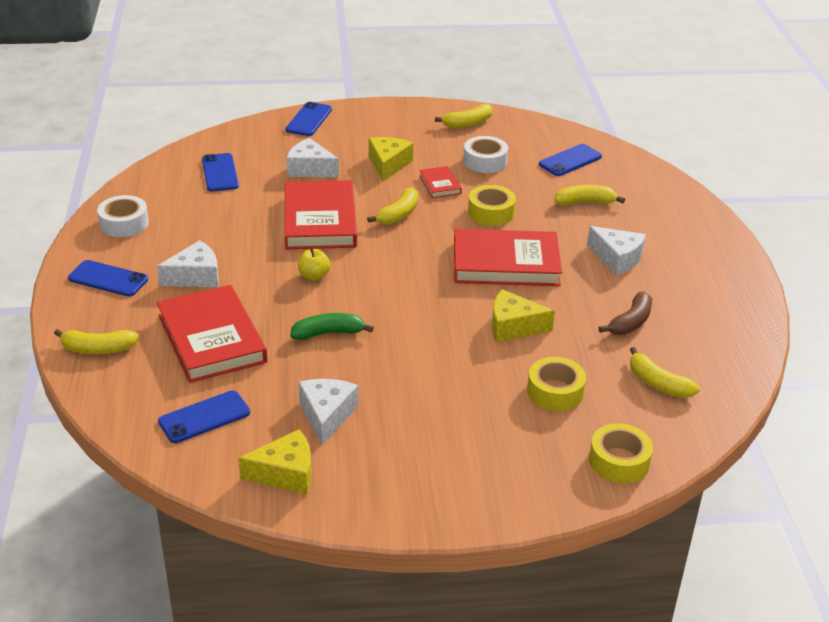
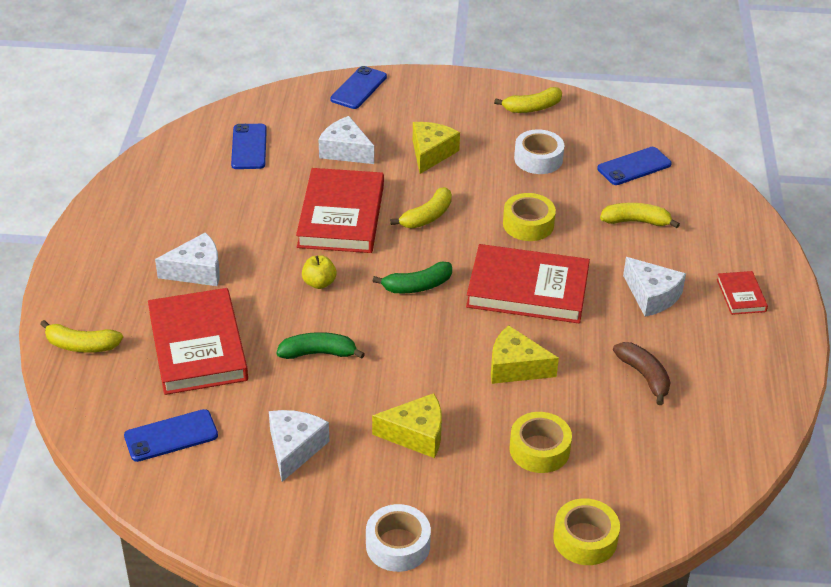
camera: 10 degrees right, 5 degrees up
blue phone [68,260,148,297] -> none
white tape [97,195,149,237] -> white tape moved to [366,504,431,572]
yellow cheese [238,429,312,494] -> yellow cheese moved to [372,393,442,458]
red book [419,166,462,198] -> red book moved to [717,271,768,315]
brown banana [599,291,652,335] -> brown banana turned 75 degrees counterclockwise [613,342,671,405]
yellow banana [630,347,700,398] -> none
none -> green banana [373,261,452,293]

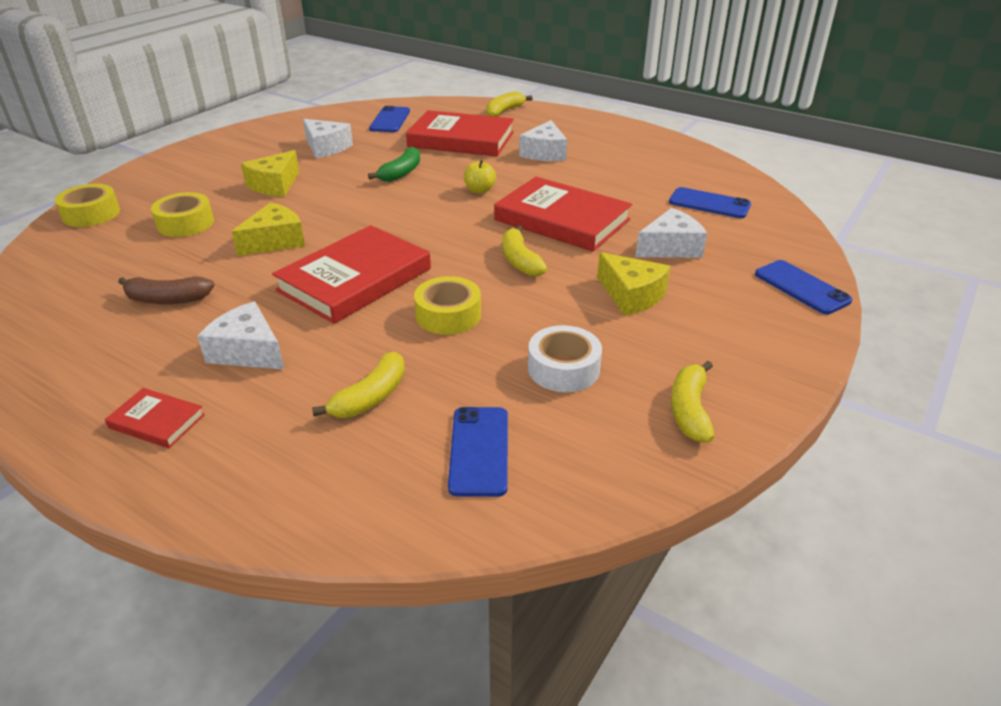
camera: 120 degrees right, 5 degrees down
white tape [366,504,431,572] -> none
green banana [373,261,452,293] -> none
white cheese [623,257,686,317] -> white cheese turned 45 degrees clockwise [197,301,284,369]

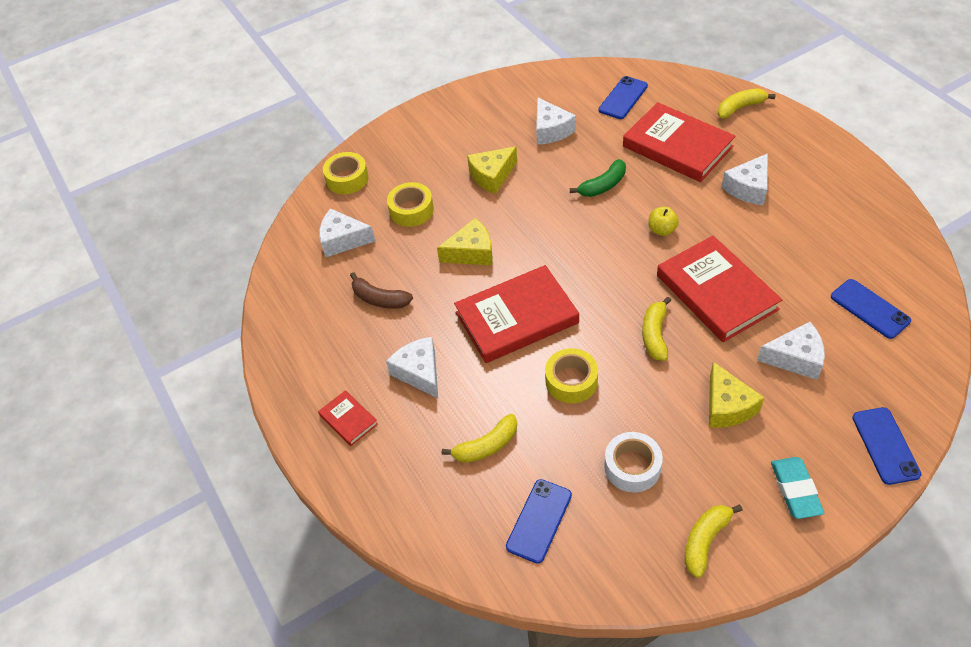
camera: 30 degrees right, 15 degrees up
none -> white cheese [319,208,375,257]
none -> turquoise eraser [771,457,824,519]

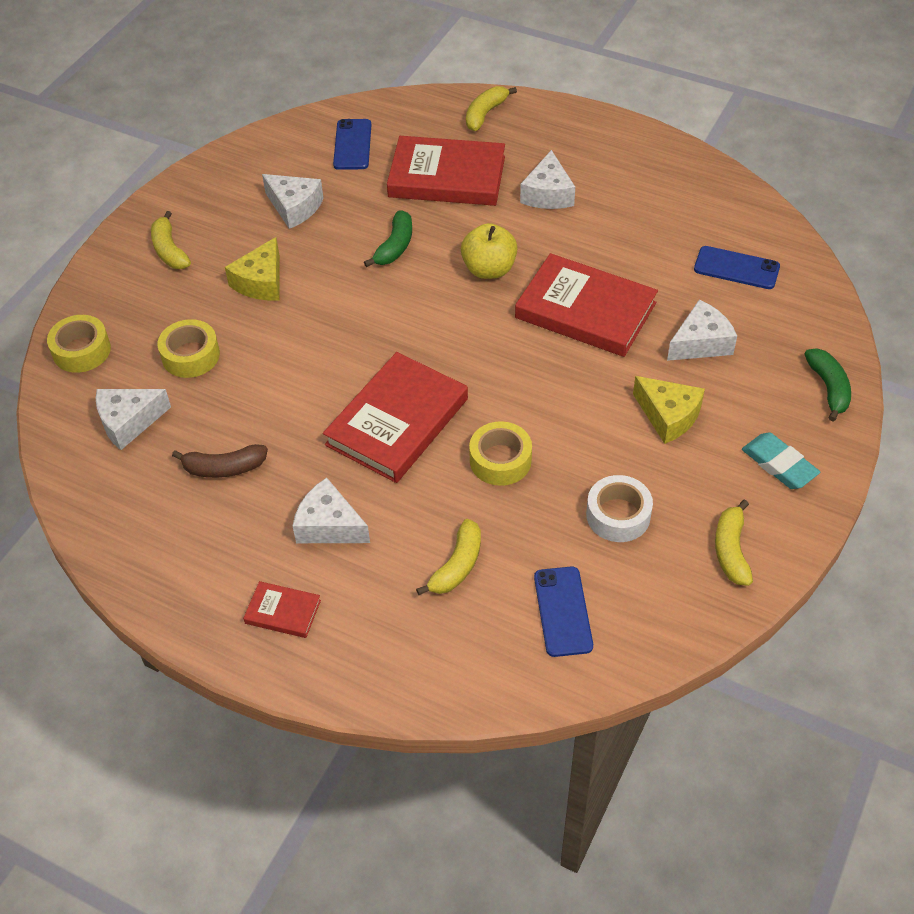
camera: 35 degrees left, 0 degrees up
yellow cheese [437,218,493,265] -> none
yellow banana [642,297,671,361] -> yellow banana moved to [151,211,191,269]
yellow apple [648,207,679,236] -> yellow apple [461,223,518,279], size x1.59
blue phone [852,407,921,485] -> green banana [804,348,851,421]

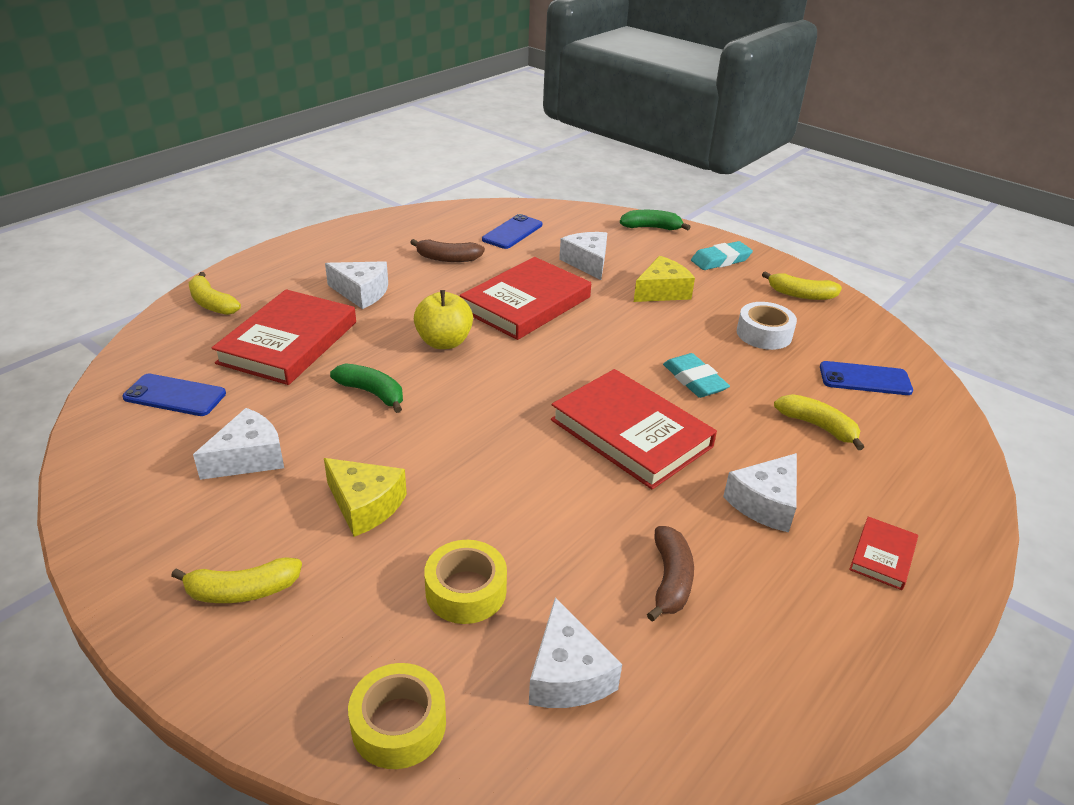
camera: 80 degrees left, 15 degrees down
yellow tape [469,421,532,486] -> turquoise eraser [663,353,730,398]
none -> brown banana [410,239,485,262]

